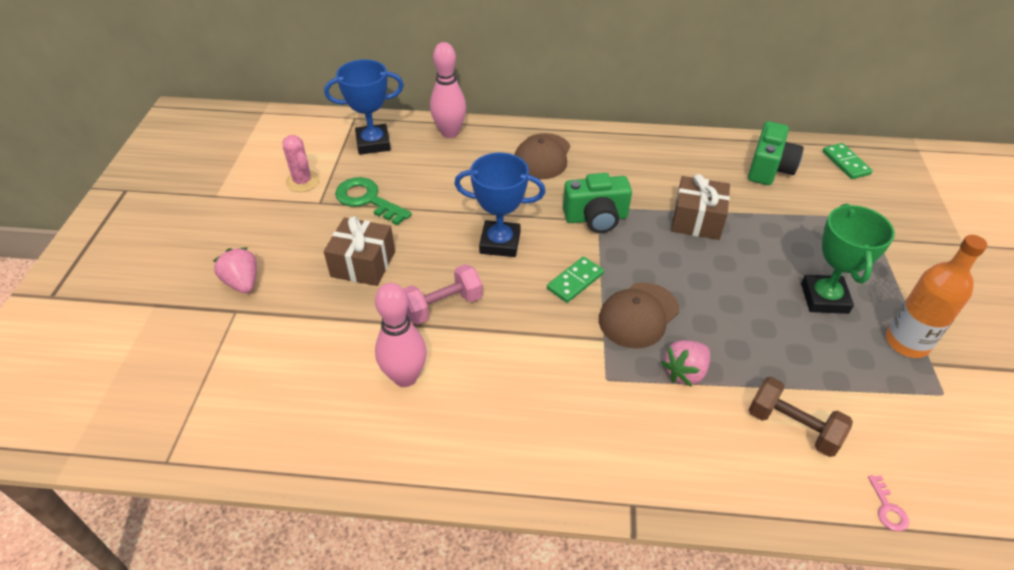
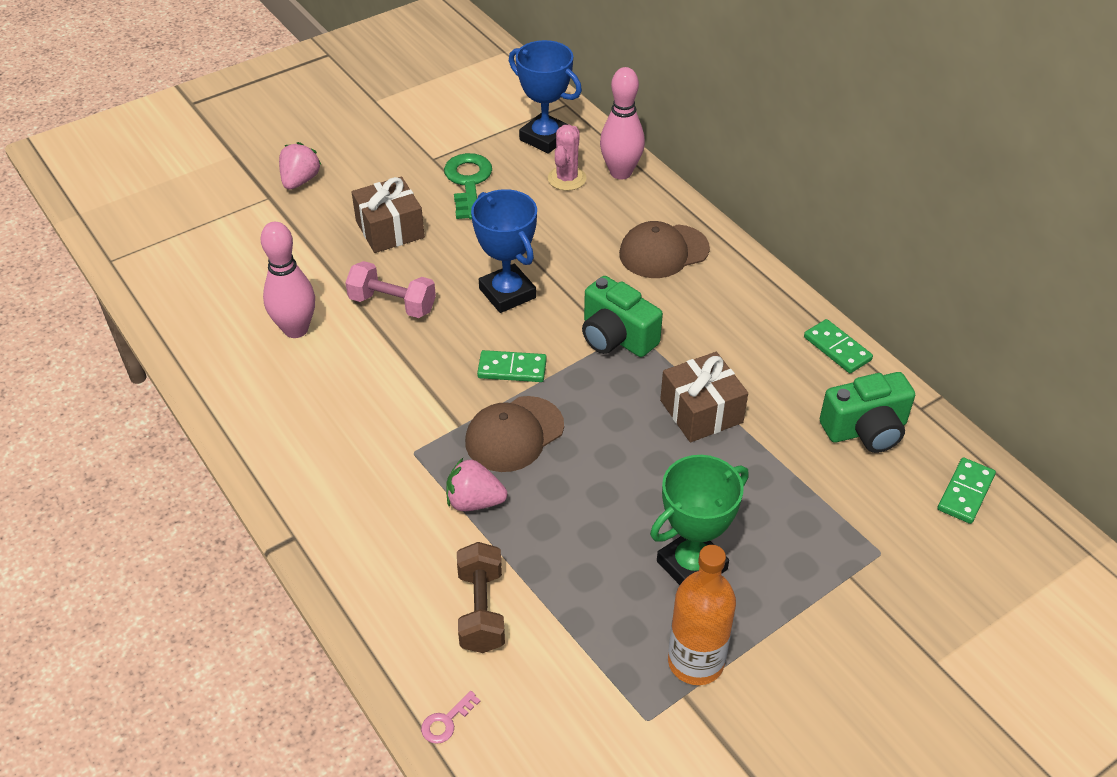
camera: 50 degrees right, 0 degrees up
pink cactus [282,135,320,192] -> pink cactus moved to [548,125,586,191]
brown cap [599,282,679,349] -> brown cap turned 45 degrees counterclockwise [465,396,564,472]
none -> green domino [804,319,873,373]

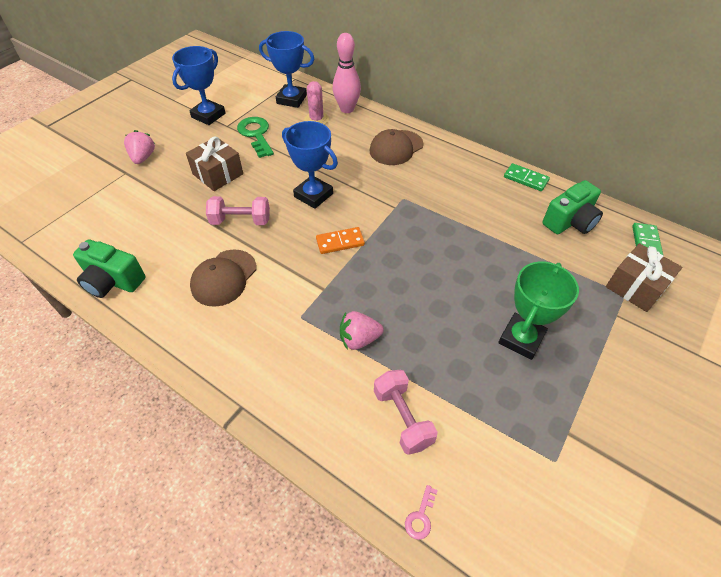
camera: 20 degrees left, 5 degrees up
pink bowling pin [261,222,315,338] -> none
brown dumbbell [457,542,505,653] -> pink dumbbell [374,370,438,455]
brown cap [465,396,564,472] -> brown cap moved to [190,249,257,307]
green domino [477,350,547,382] -> orange domino [316,227,365,254]
green camera [582,276,663,357] -> green camera moved to [73,239,146,298]
brown gift [660,352,748,442] -> brown gift moved to [606,243,682,312]
orange bottle [668,545,736,685] -> none
none -> blue trophy [172,46,226,125]

